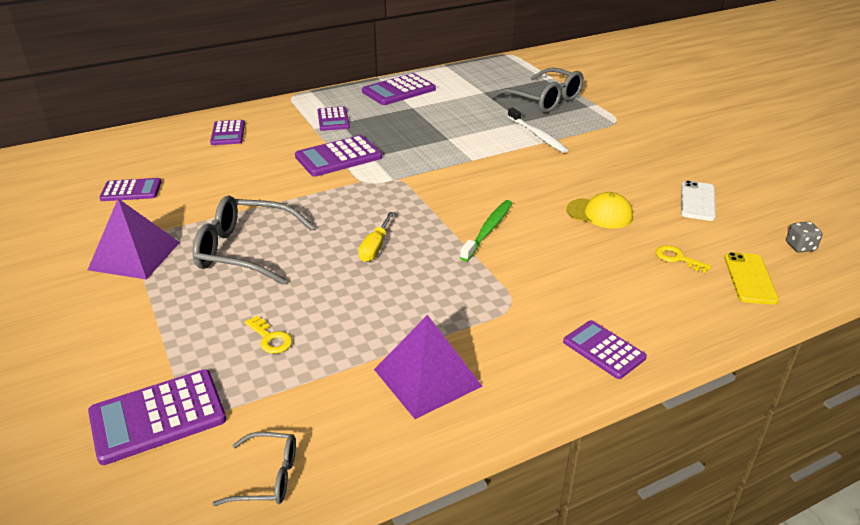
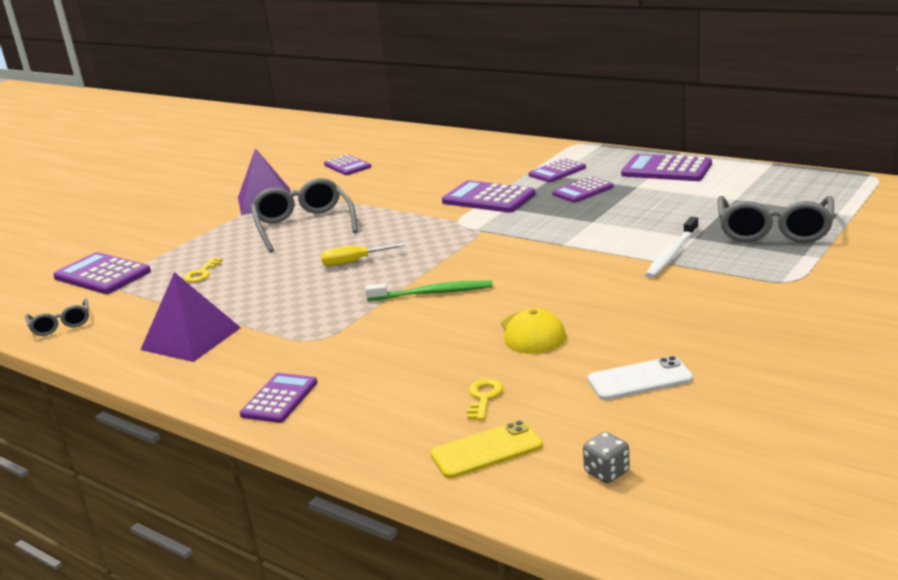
camera: 65 degrees right, 10 degrees down
purple calculator [210,120,245,145] -> purple calculator moved to [552,176,613,203]

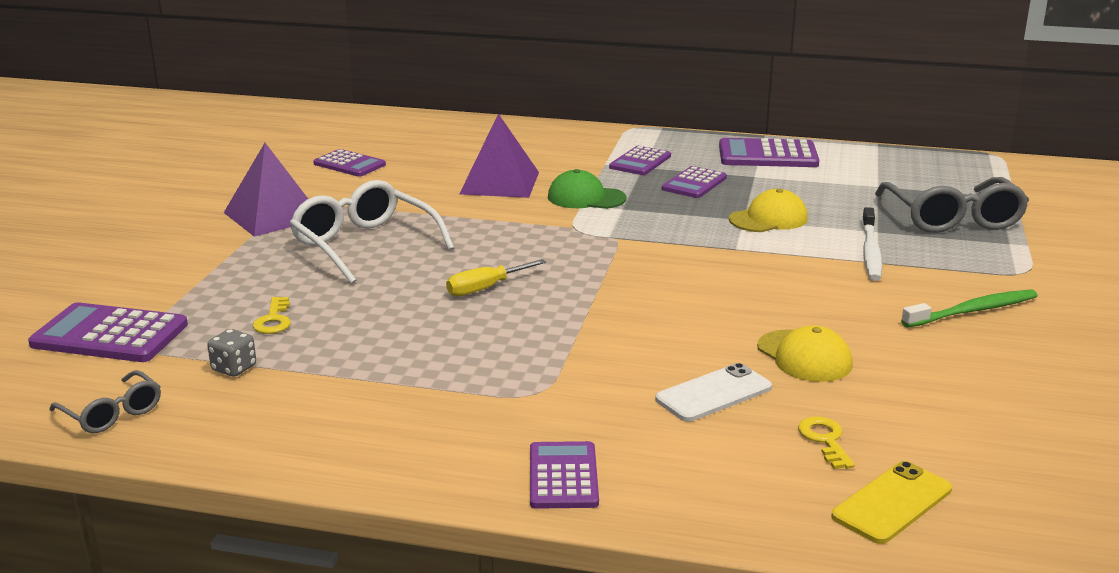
camera: 25 degrees left, 0 degrees up
purple pyramid [140,272,241,362] -> purple pyramid moved to [459,114,539,198]
grey glasses [250,178,358,252] -> white glasses [290,180,454,284]
green toothbrush [365,280,493,301] -> green toothbrush moved to [901,289,1038,327]
purple calculator [442,180,535,213] -> green cap [548,169,626,209]
grey dice [583,432,630,483] -> grey dice moved to [207,329,256,377]
white phone [588,356,693,400] -> white phone moved to [655,363,772,422]
none -> yellow cap [729,188,808,232]

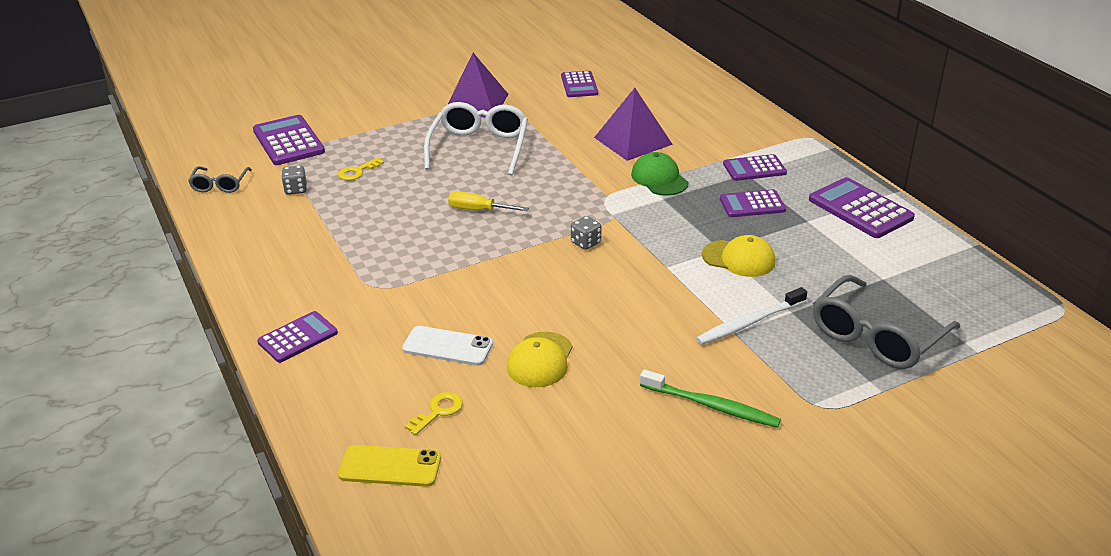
camera: 50 degrees right, 10 degrees up
none -> grey dice [571,216,602,250]

